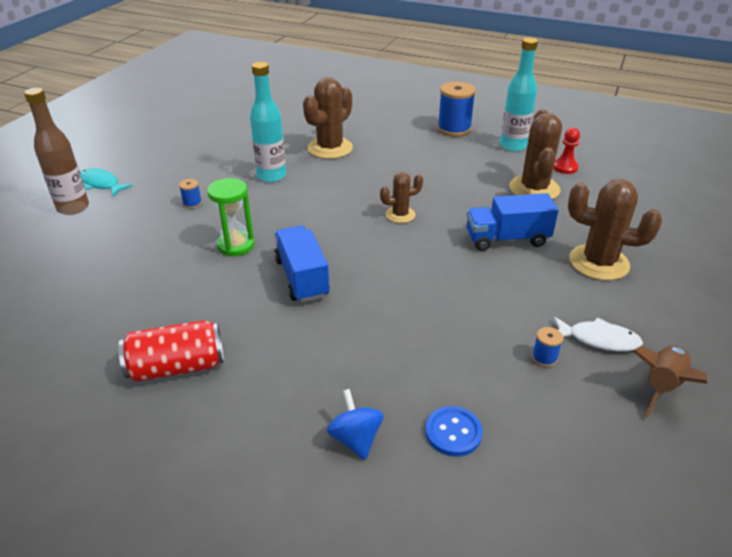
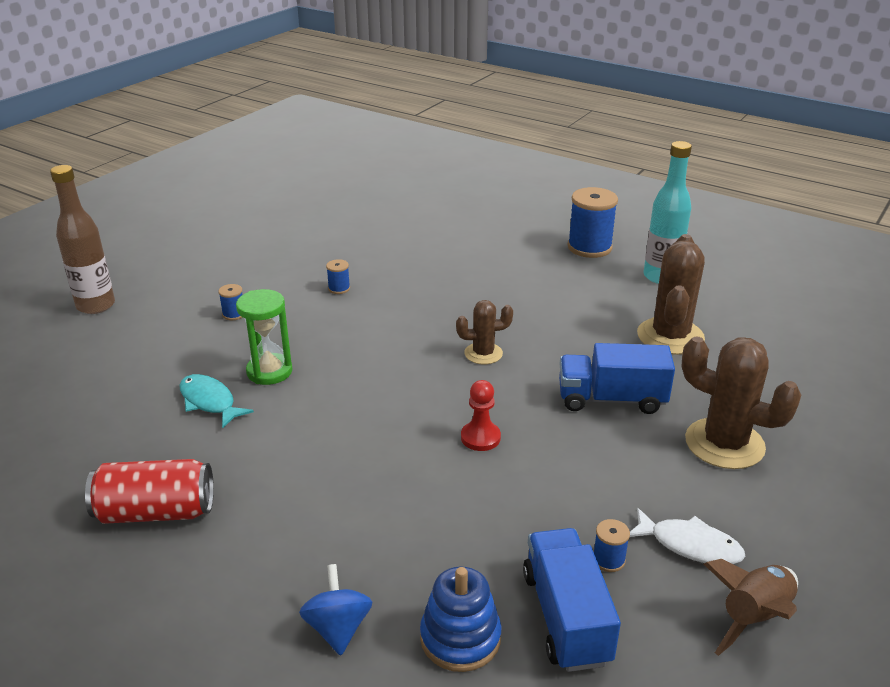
camera: 10 degrees right, 5 degrees down
turquoise fish [80,168,133,196] -> turquoise fish moved to [179,374,254,429]
turquoise bottle [250,62,286,182] -> blue spool [326,259,350,294]
blue truck [274,226,330,302] -> blue truck moved to [523,528,621,672]
brown cactus [303,77,353,159] -> none
blue button [425,406,483,456] -> blue stacking toy [420,566,501,672]
red pawn [553,128,580,174] -> red pawn moved to [461,380,501,451]

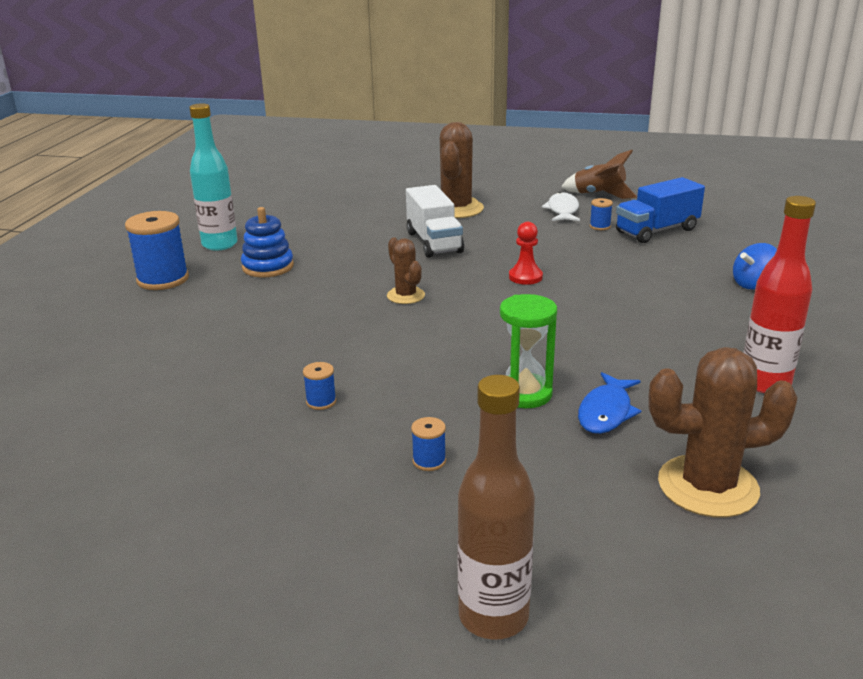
camera: 110 degrees left, 5 degrees down
red can [85,459,214,524] -> red bottle [743,196,816,393]
turquoise fish [179,374,254,429] -> blue fish [578,372,641,434]
blue stacking toy [420,566,501,672] -> blue stacking toy moved to [241,207,294,278]
blue truck [559,343,675,414] -> white truck [406,185,464,258]
brown cactus [637,234,705,355] -> brown cactus moved to [648,347,798,518]

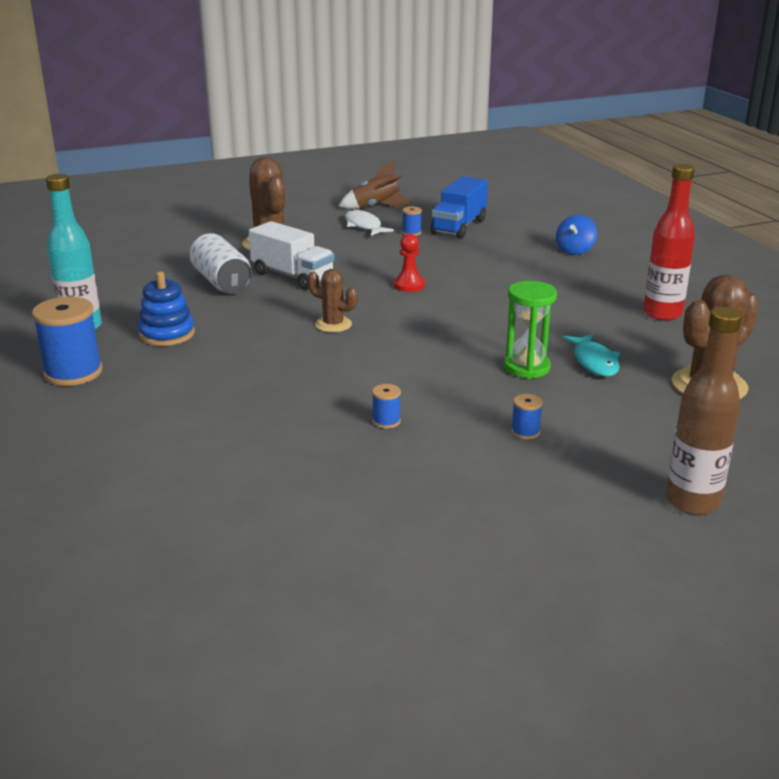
camera: 35 degrees left, 0 degrees up
blue fish [578,372,641,434] -> turquoise fish [562,334,620,377]
none -> white can [189,233,252,294]

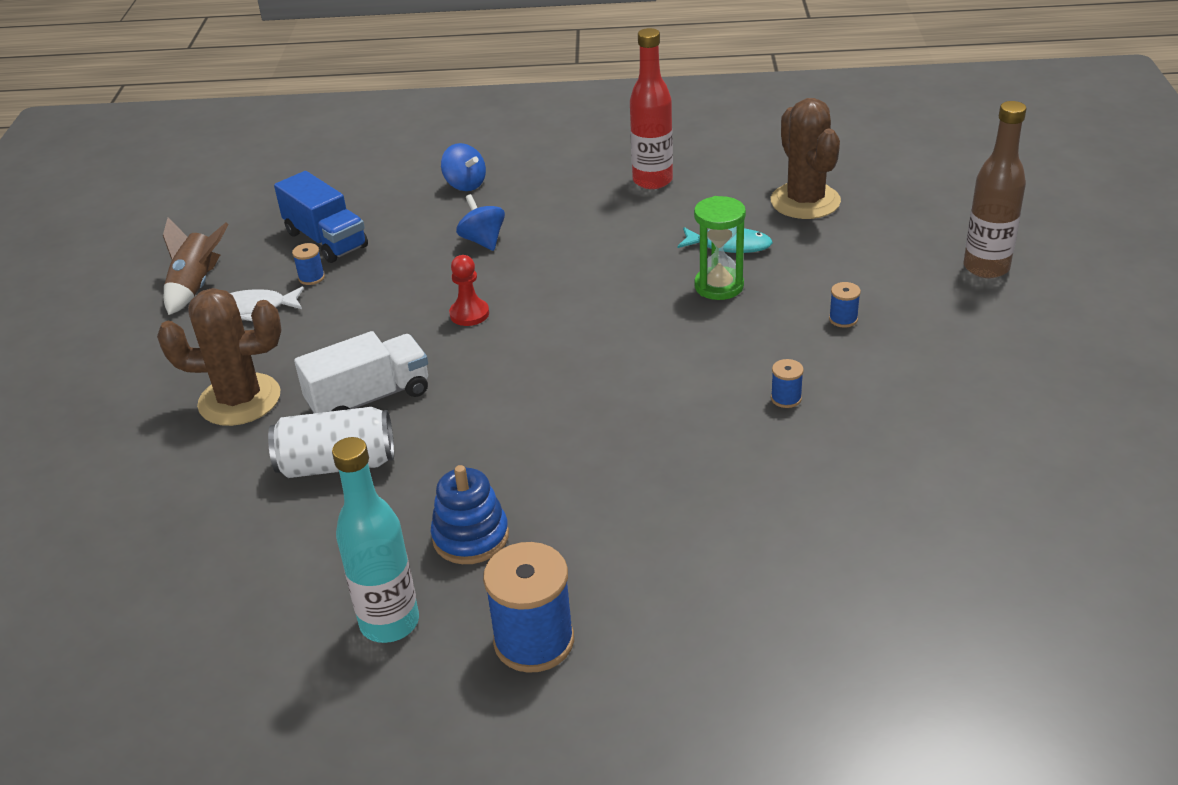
camera: 65 degrees left, 10 degrees up
brown cactus [307,269,357,332] -> none
none -> blue spinning top [456,194,505,251]

